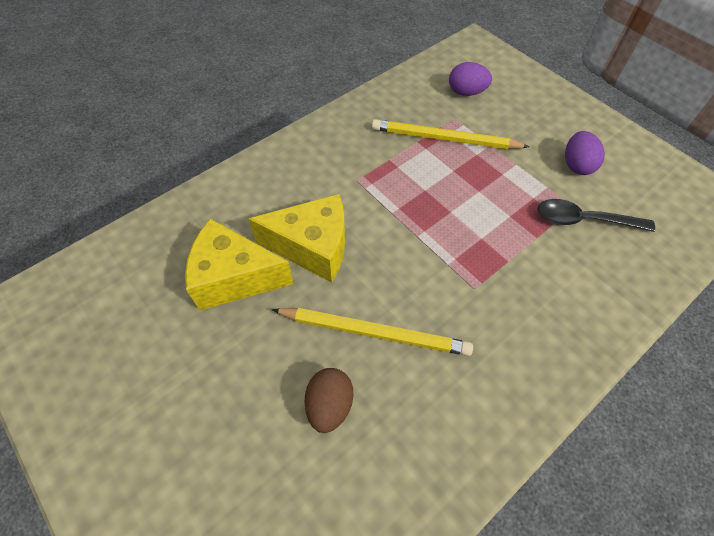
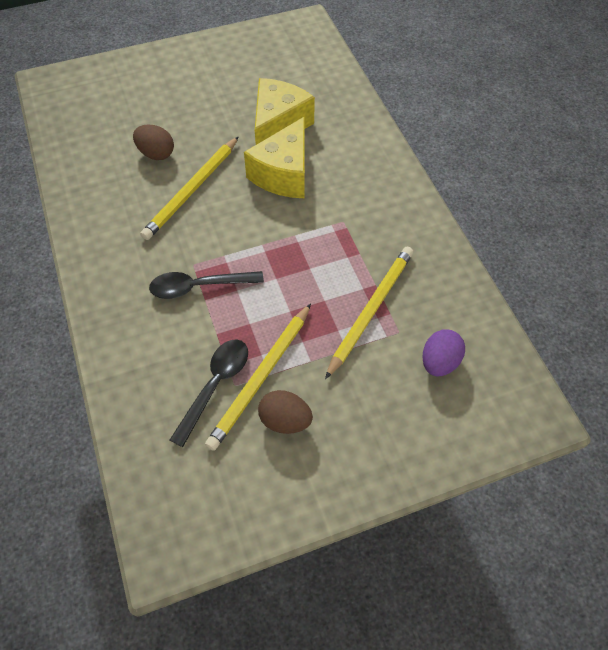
camera: 110 degrees right, 0 degrees up
purple egg [565,131,605,175] -> brown egg [258,390,313,434]
none -> black spoon [149,271,264,299]
none -> yellow pencil [205,303,311,451]

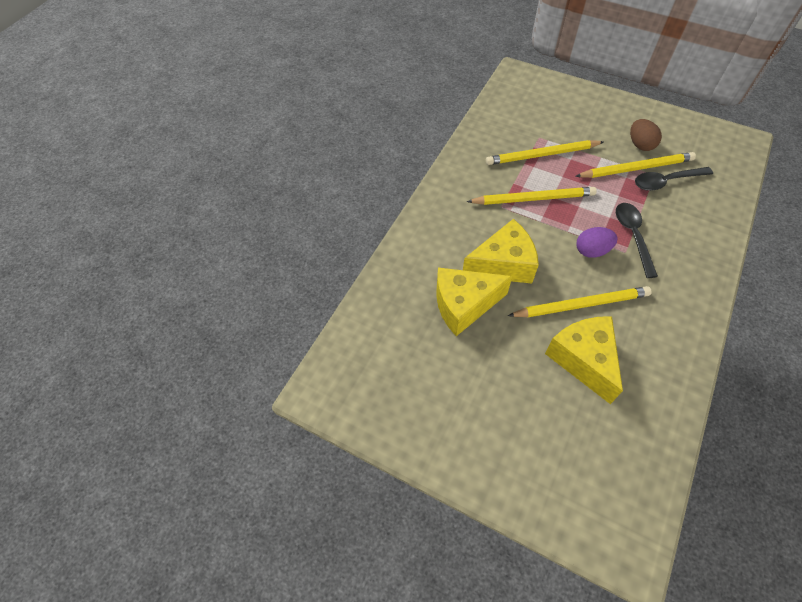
camera: 130 degrees left, 0 degrees up
brown egg [133,125,174,160] -> yellow cheese [545,316,623,404]
black spoon [149,271,264,299] -> black spoon turned 135 degrees counterclockwise [616,203,658,278]
purple egg [423,329,465,376] -> purple egg moved to [576,227,618,258]
none -> yellow pencil [467,187,597,205]

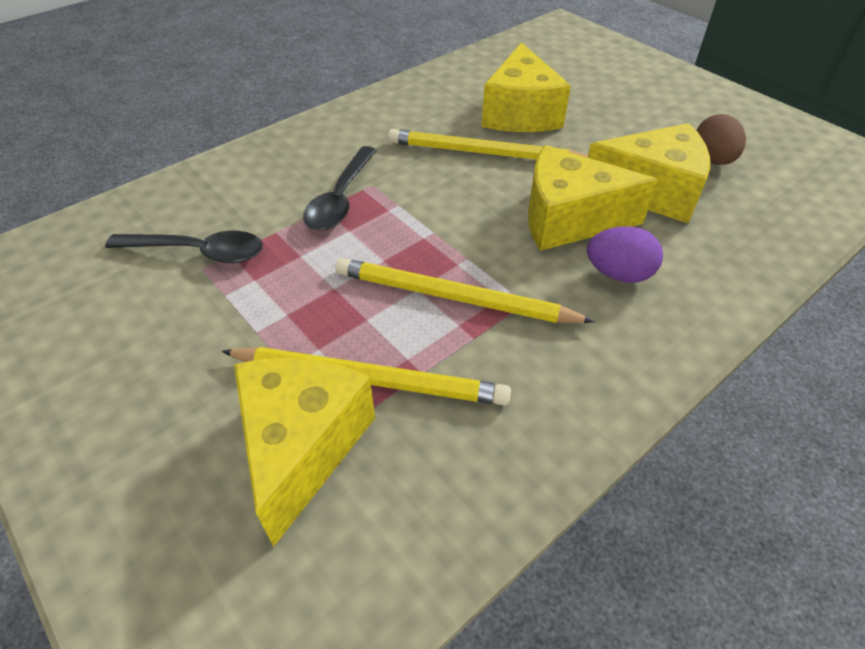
camera: 160 degrees left, 10 degrees down
yellow pencil [575,152,696,178] -> none
purple egg [576,227,618,258] -> purple egg moved to [587,227,663,283]
brown egg [630,119,662,151] -> brown egg moved to [696,114,746,165]
none -> yellow cheese [234,358,375,547]

